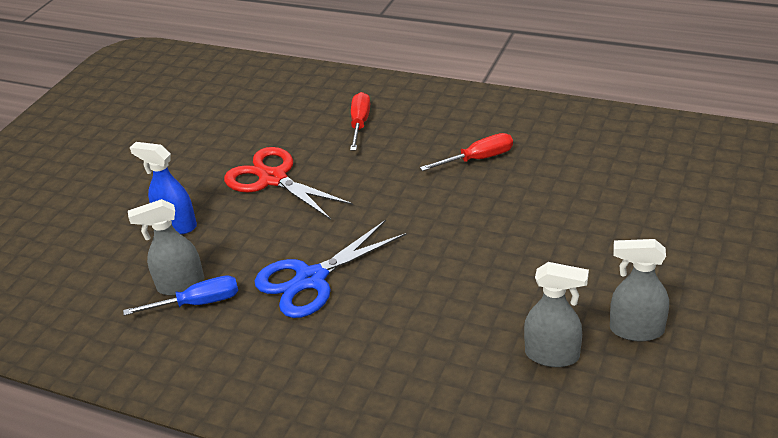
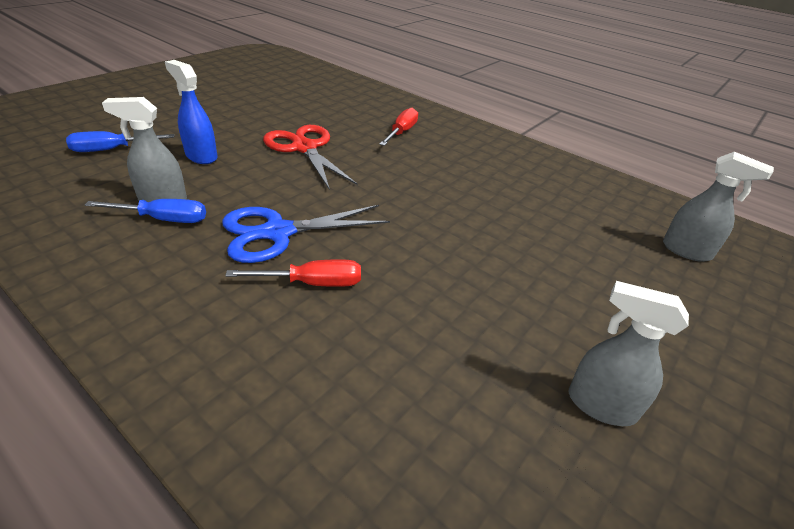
camera: 10 degrees right, 0 degrees up
red screwdriver [420,133,513,171] -> red screwdriver moved to [225,259,361,287]
grey spray bottle [524,262,589,367] -> grey spray bottle moved to [663,152,774,262]
none -> blue screwdriver [66,131,174,152]

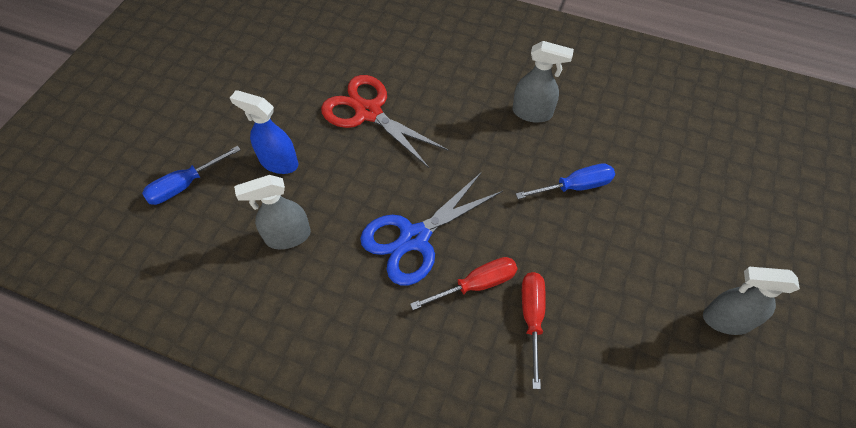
camera: 15 degrees left, 20 degrees up
blue screwdriver [85,199,206,223] -> blue screwdriver moved to [516,163,615,199]
red screwdriver [379,108,418,146] -> red screwdriver moved to [522,272,546,389]
grey spray bottle [663,152,774,262] -> grey spray bottle moved to [513,41,574,123]

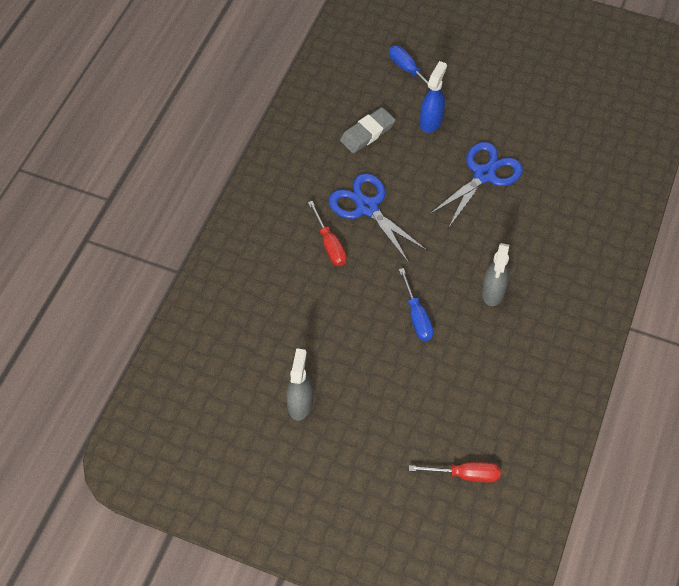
camera: 90 degrees right, 0 degrees up
grey spray bottle [234,175,311,249] -> grey eraser [340,107,396,153]
red scissors [321,75,449,168] -> blue scissors [429,142,523,228]
red screwdriver [522,272,546,389] -> red screwdriver moved to [409,462,501,482]

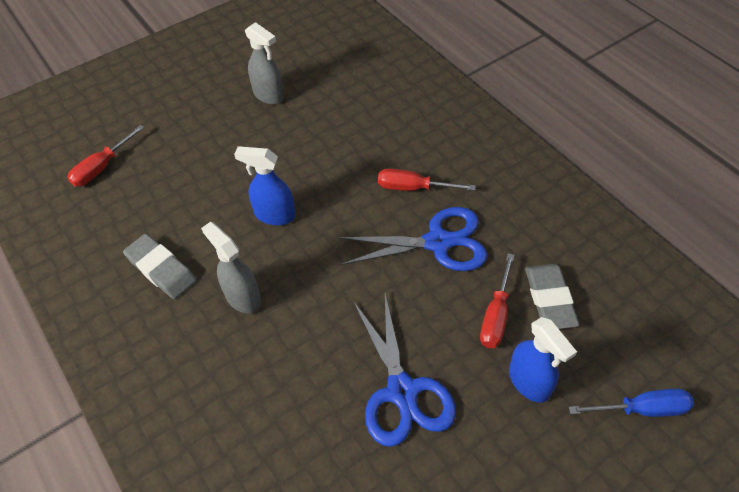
camera: 125 degrees right, 5 degrees down
blue screwdriver [399,268,433,341] -> blue spray bottle [234,146,296,225]
none -> grey eraser [123,234,196,299]
none -> red screwdriver [480,253,514,348]

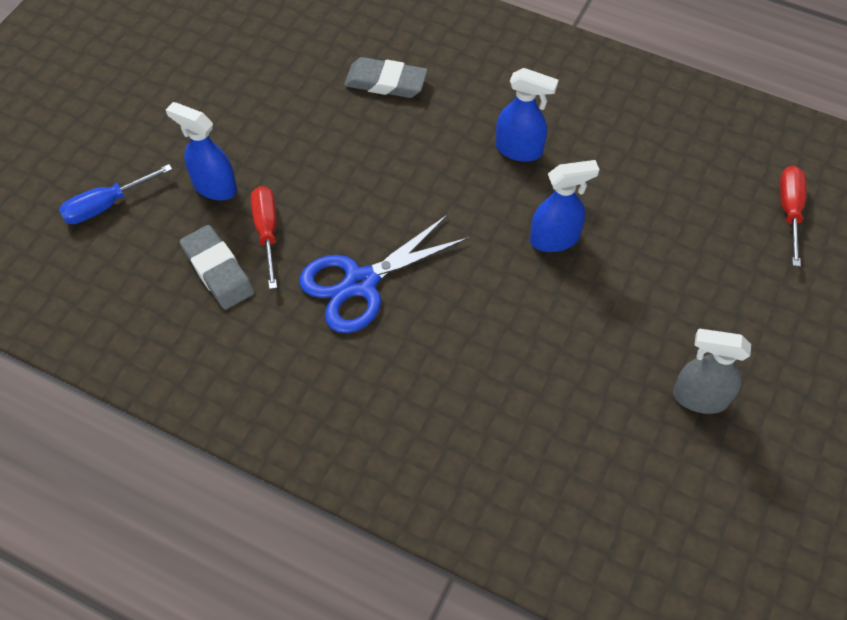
camera: 150 degrees right, 5 degrees up
grey eraser [123,234,196,299] -> grey eraser moved to [344,57,428,98]
grey spray bottle [201,222,261,313] -> blue spray bottle [496,68,558,162]
blue scissors [353,294,456,447] -> none
red screwdriver [378,168,476,191] -> none

